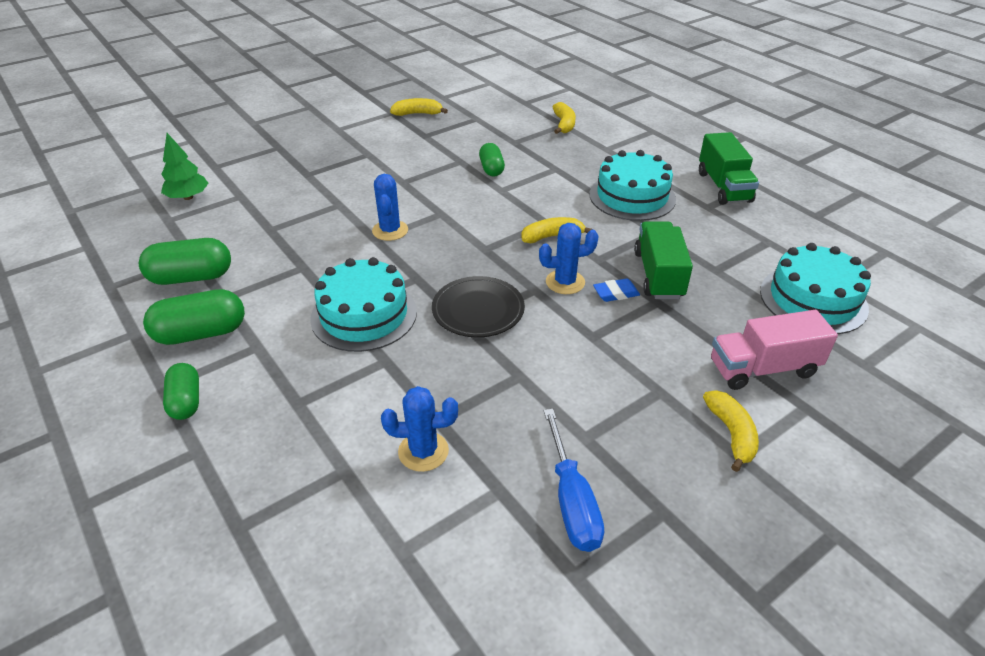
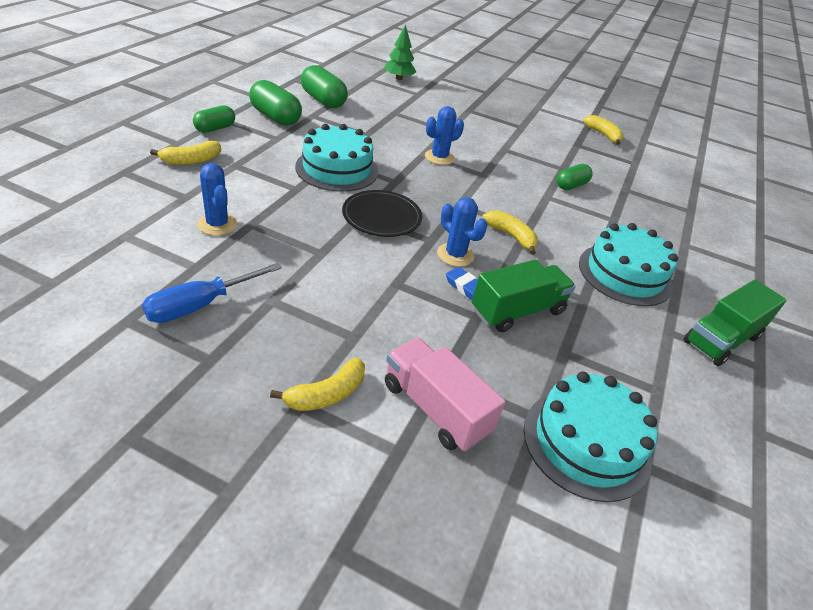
camera: 55 degrees right, 0 degrees up
yellow banana [553,102,576,134] -> yellow banana moved to [150,141,221,165]

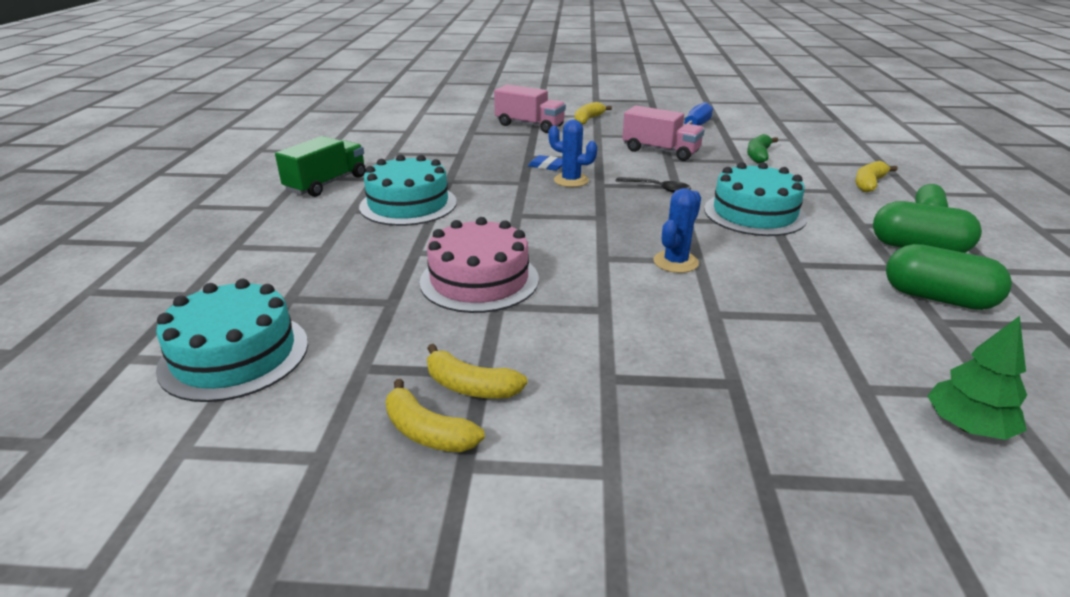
camera: 165 degrees right, 10 degrees down
blue cactus [197,163,237,236] -> green banana [747,134,778,163]
black plate [342,190,422,237] -> black spoon [616,177,691,193]
green truck [472,260,576,332] -> none
yellow banana [482,210,538,255] -> yellow banana moved to [427,344,528,399]
turquoise cake [524,372,657,502] -> turquoise cake moved to [156,279,308,402]
green capsule [556,164,593,190] -> pink cake [419,217,539,313]
none -> pink truck [622,106,705,161]

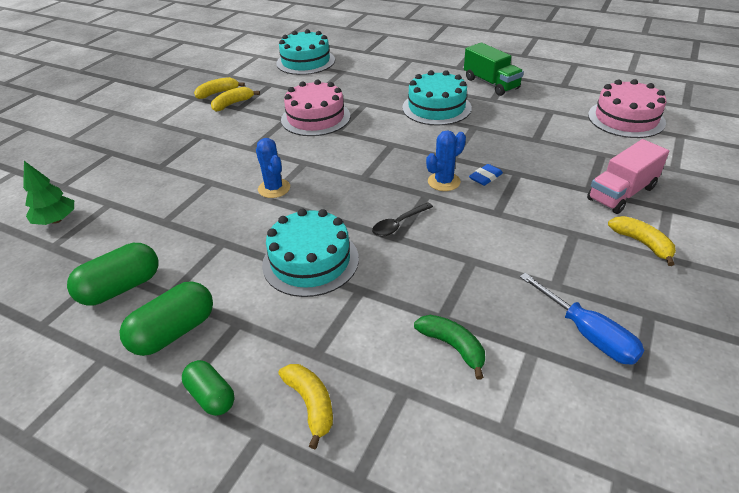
camera: 115 degrees right, 10 degrees up
pink truck [622,106,705,161] -> none
none -> pink cake [588,79,667,138]

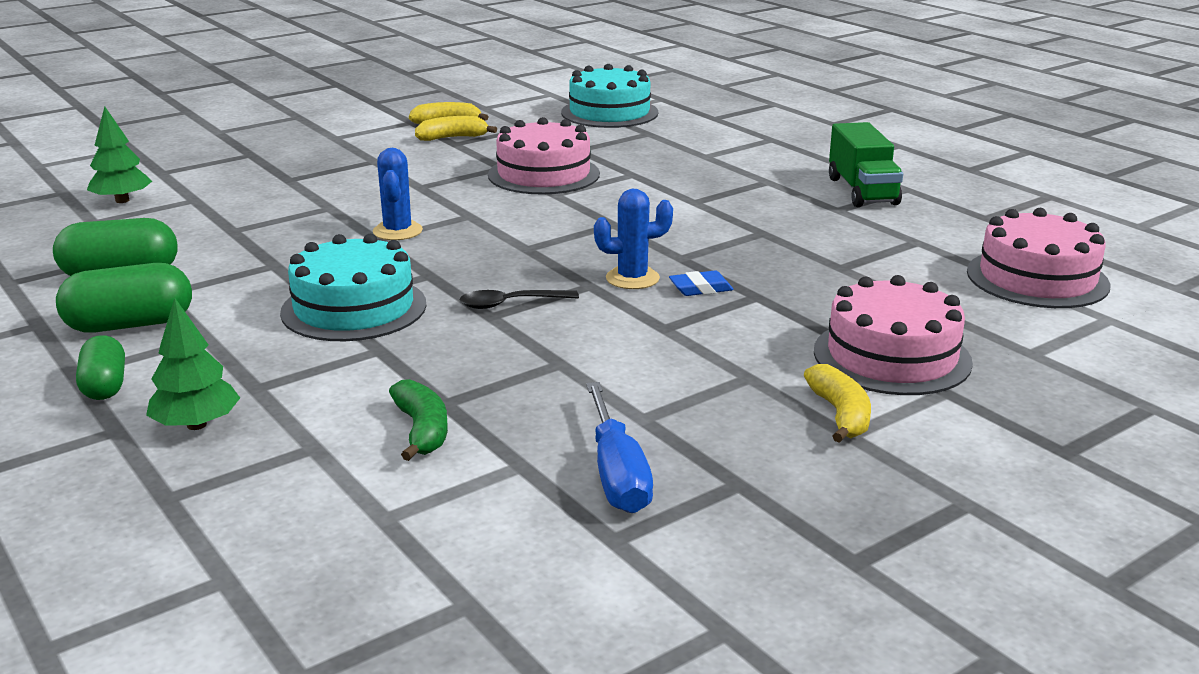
camera: 25 degrees right, 15 degrees down
yellow banana [279,364,333,449] -> green tree [146,298,240,430]
turquoise cake [402,70,472,126] -> none
pink truck [587,139,669,214] -> pink cake [814,275,973,395]

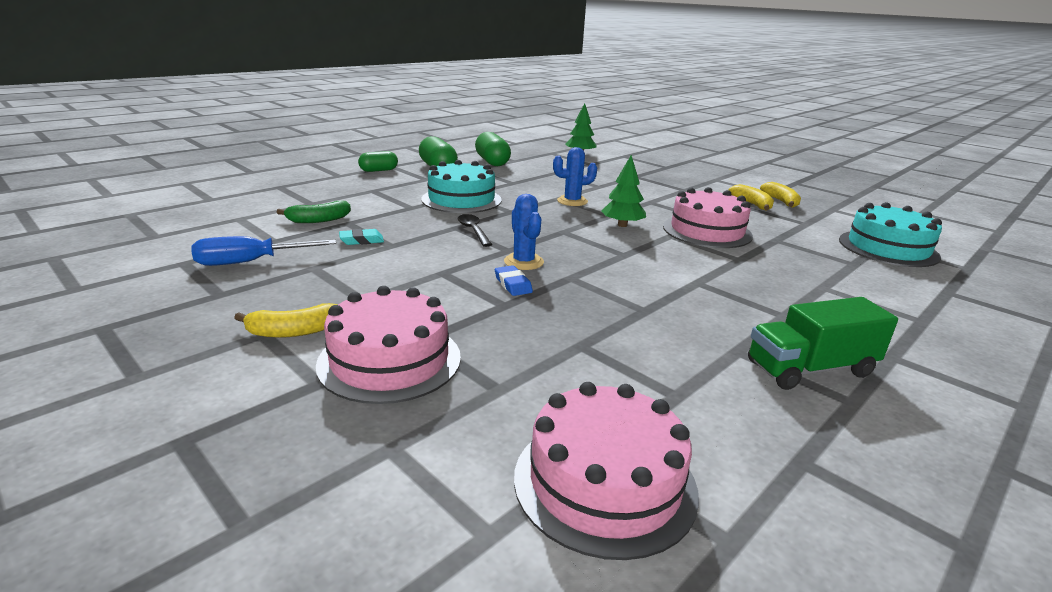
camera: 80 degrees right, 0 degrees up
green tree [146,298,240,430] -> green tree moved to [601,155,646,227]
none -> turquoise eraser [339,229,384,245]

